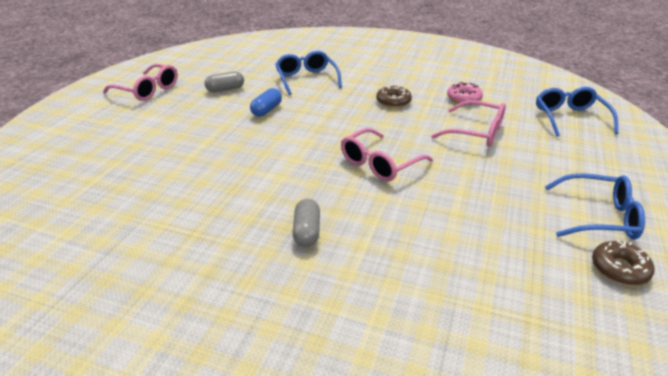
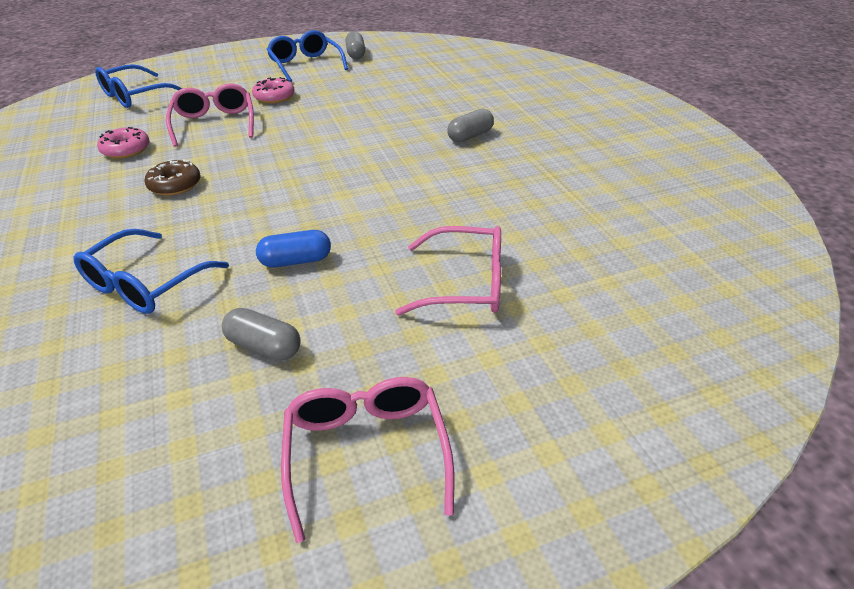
camera: 130 degrees left, 5 degrees up
pink glasses [341,128,433,181] -> pink glasses moved to [395,226,501,315]
brown donut [592,241,655,285] -> grey capsule [345,31,365,59]
none -> pink donut [252,77,295,104]

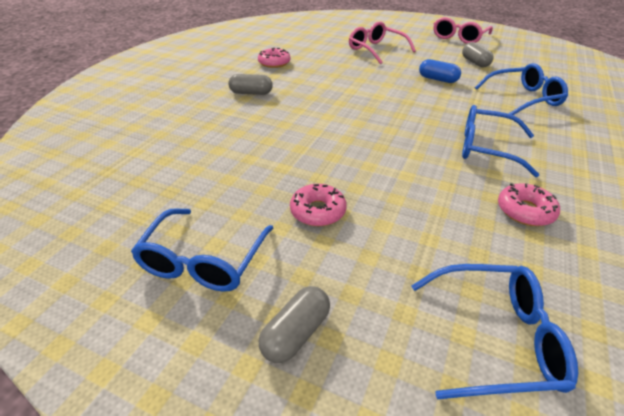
camera: 135 degrees left, 0 degrees up
brown donut [144,159,200,196] -> blue glasses [462,105,539,177]
pink glasses [166,83,254,147] -> none
grey capsule [345,31,365,59] -> grey capsule moved to [259,286,330,363]
none -> pink donut [258,48,291,68]

